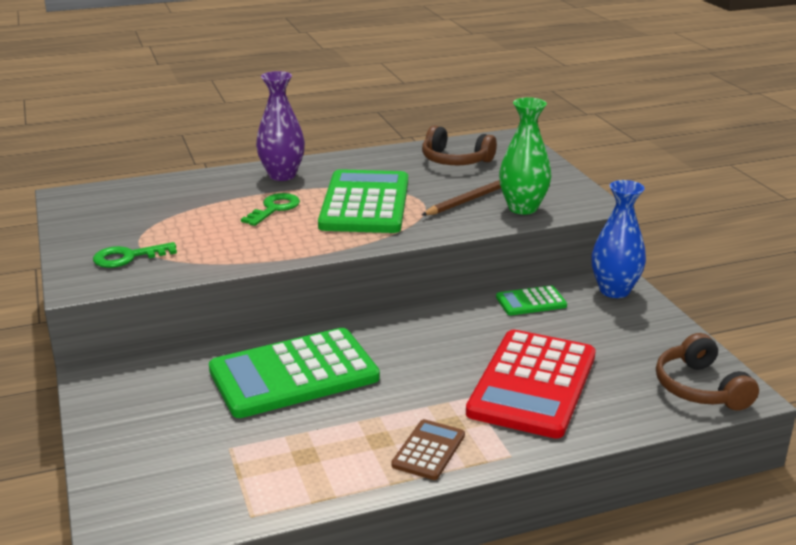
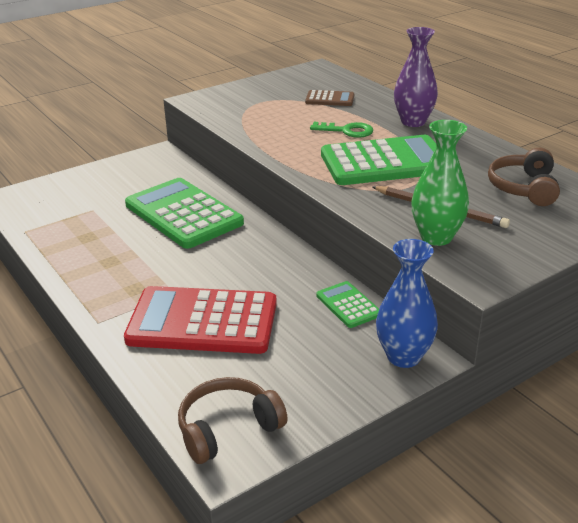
camera: 75 degrees right, 5 degrees up
green key [93,242,177,268] -> none
brown calculator [391,419,465,480] -> brown calculator moved to [305,90,354,106]

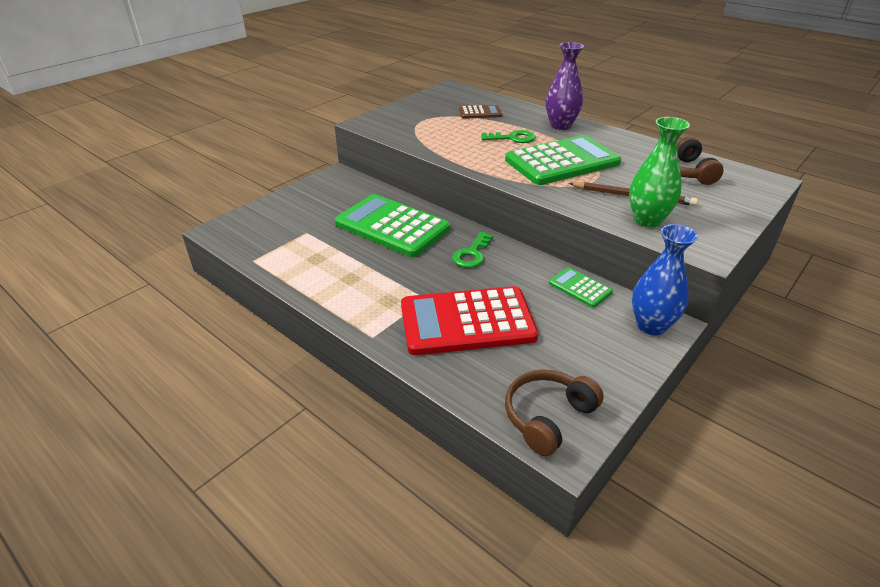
camera: 15 degrees left, 5 degrees up
none -> green key [452,232,493,268]

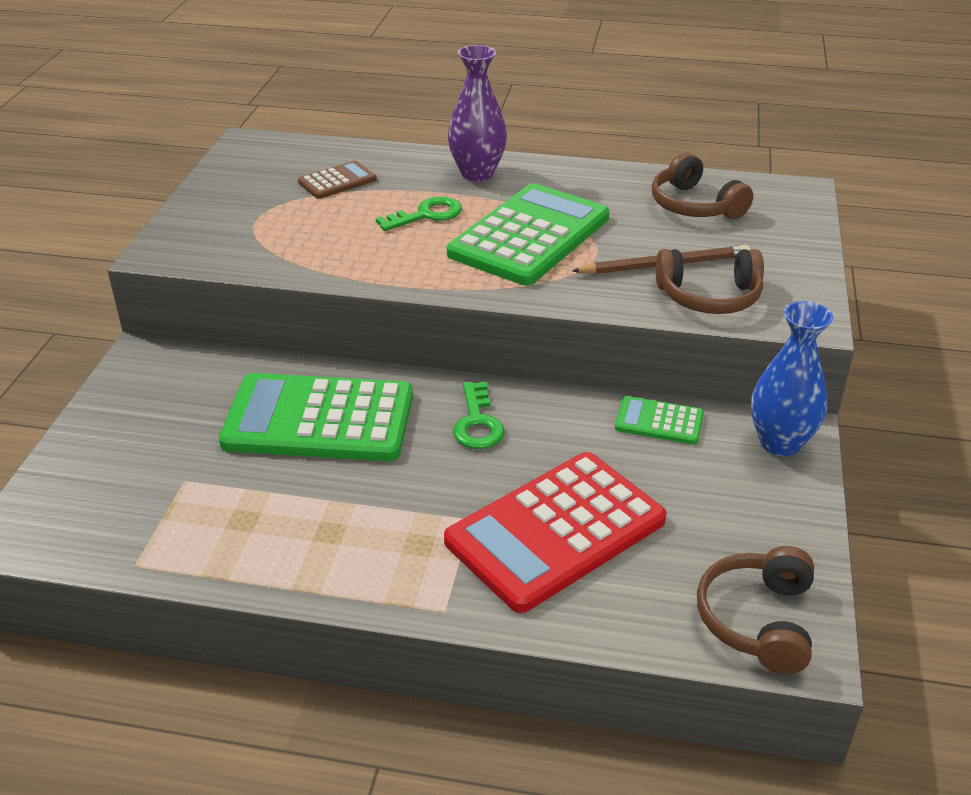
camera: 30 degrees left, 0 degrees up
green vase [629,117,690,228] -> brown headphones [656,249,764,314]

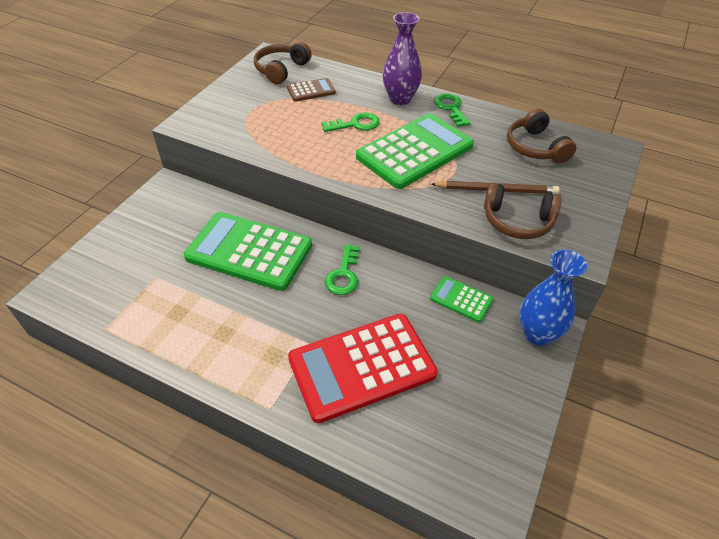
camera: 15 degrees right, 10 degrees up
brown headphones [697,546,814,674] -> brown headphones moved to [254,42,312,84]
none -> green key [434,93,471,127]

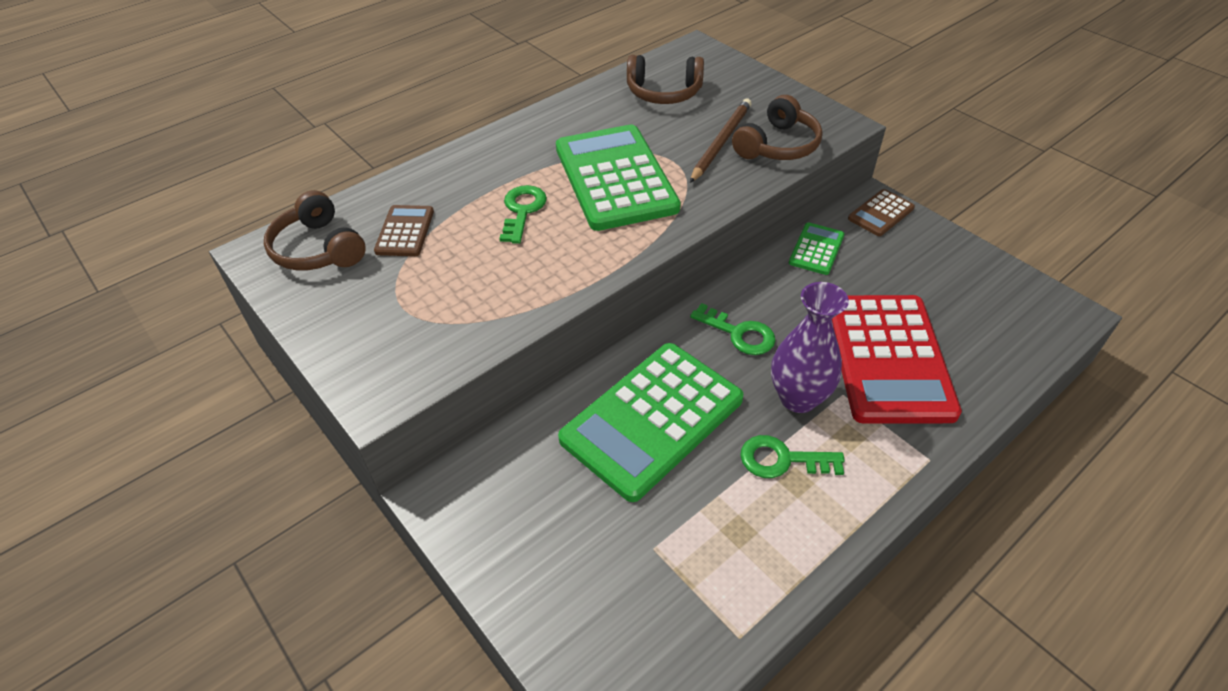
camera: 65 degrees left, 0 degrees up
purple vase [383,12,422,105] -> purple vase moved to [771,282,849,413]
green calculator [430,276,493,322] -> green calculator turned 150 degrees clockwise [789,222,845,275]
green key [434,93,471,127] -> green key moved to [740,435,845,478]
blue vase [520,250,587,346] -> brown calculator [848,189,915,236]

